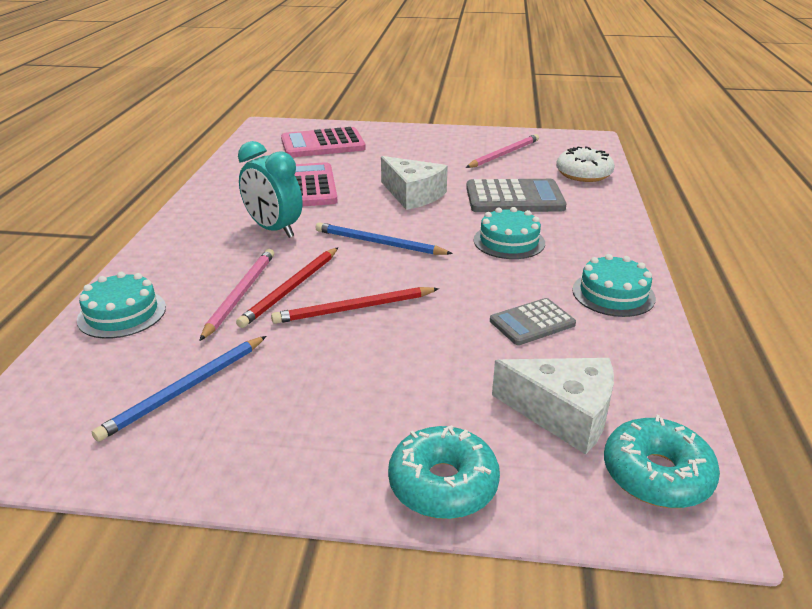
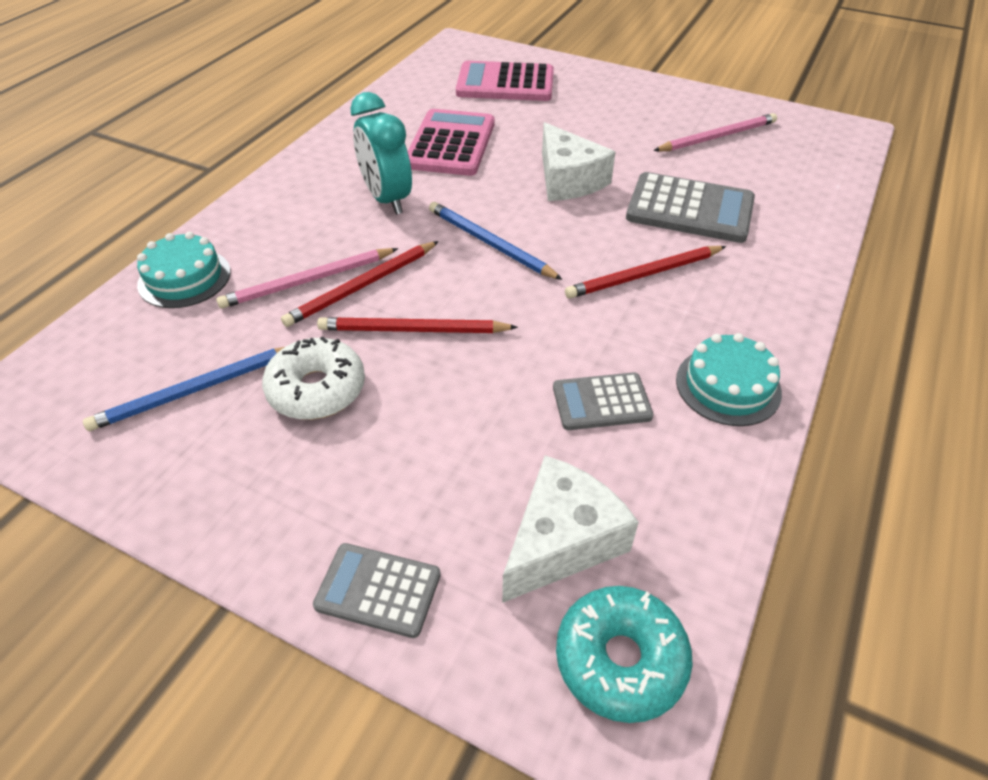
camera: 20 degrees right, 15 degrees up
pink pencil [199,249,274,341] -> pink pencil turned 150 degrees counterclockwise [216,248,398,309]
turquoise donut [388,425,500,519] -> grey calculator [313,543,441,638]
turquoise cake [473,207,545,259] -> red pencil [565,246,726,299]
white cheese [492,358,614,455] -> white cheese turned 90 degrees counterclockwise [502,455,639,603]
white donut [556,146,615,182] -> white donut moved to [262,336,365,420]

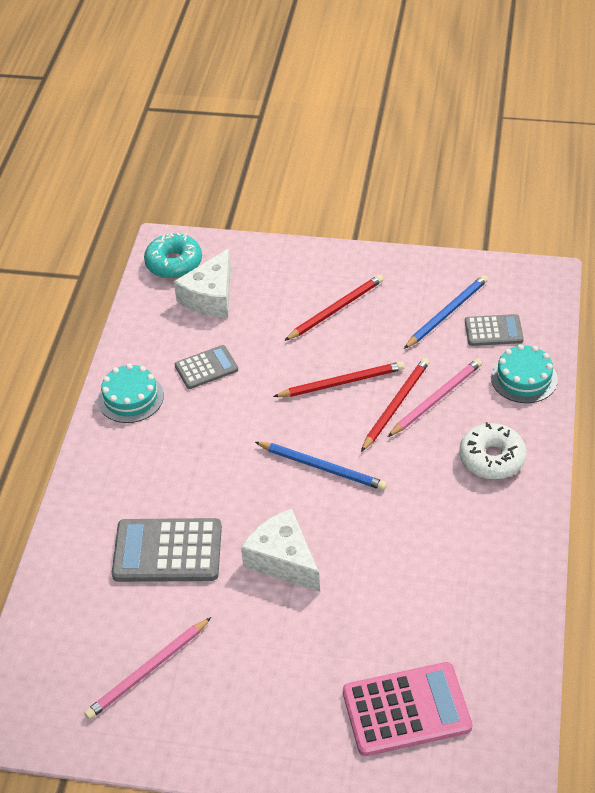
camera: 165 degrees right, 0 degrees up
white donut [262,336,365,420] -> white donut moved to [459,422,527,479]
grey calculator [313,543,441,638] -> grey calculator moved to [465,314,524,346]
turquoise clock [350,92,412,215] -> none
pink calculator [408,109,494,176] -> none
red pencil [565,246,726,299] -> red pencil moved to [284,275,383,341]

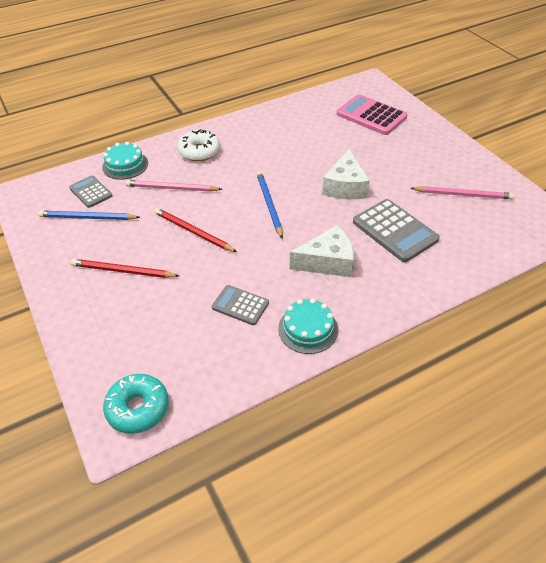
camera: 130 degrees left, 0 degrees up
white cheese [174,249,231,317] -> white cheese moved to [290,225,354,277]
red pencil [361,358,430,452] -> none

